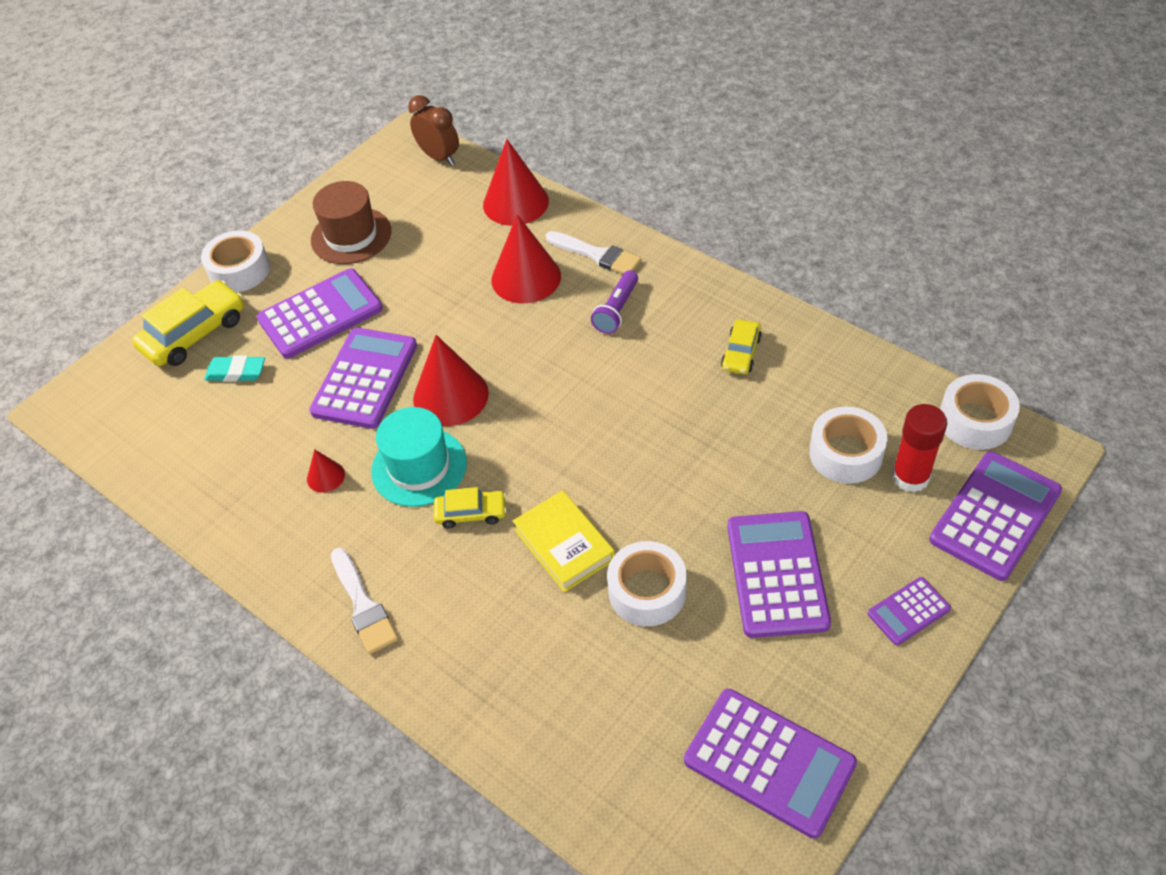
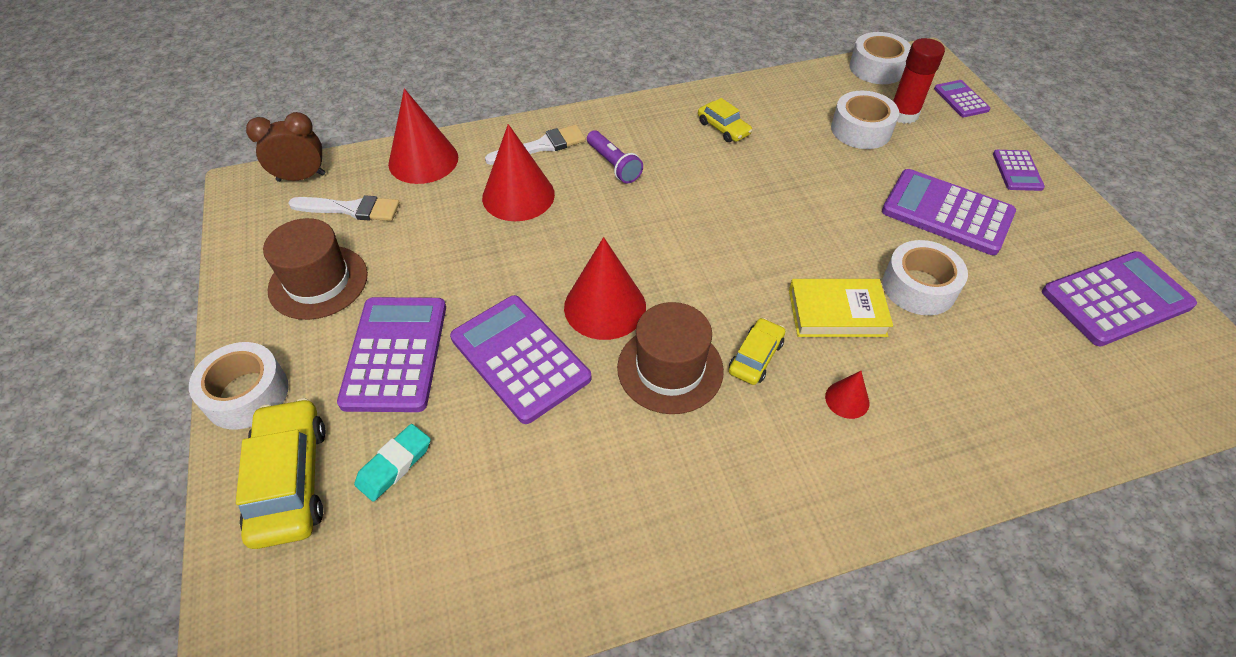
camera: 60 degrees left, 0 degrees up
red cone [307,449,345,492] -> red cone moved to [825,371,869,419]
white brush [331,548,398,654] -> white brush moved to [289,195,400,221]
turquoise hat [371,407,467,507] -> brown hat [617,302,724,414]
purple calculator [929,451,1062,581] -> purple calculator [934,80,990,117], size x0.52

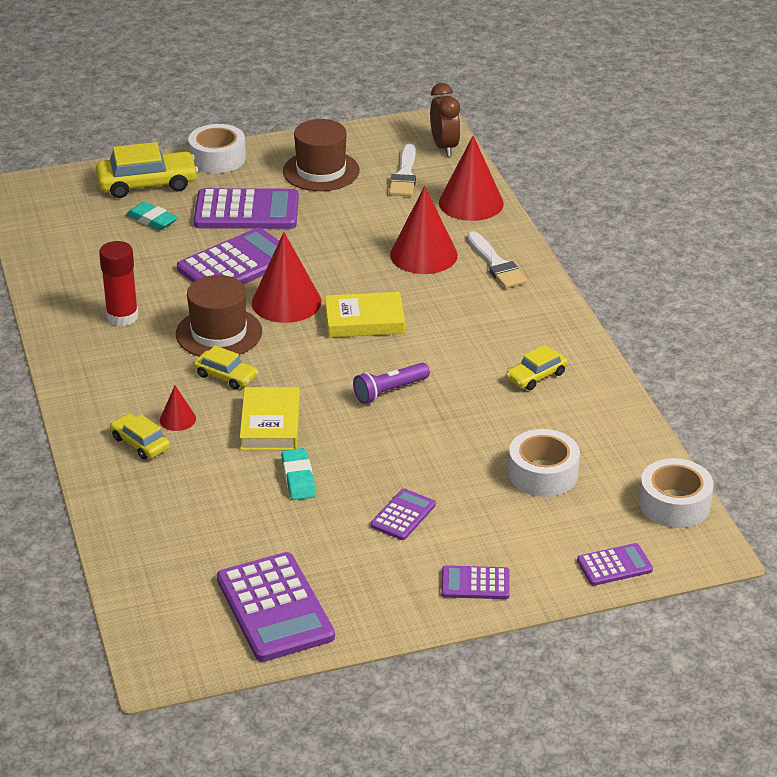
camera: 90 degrees right, 15 degrees down
purple flashlight [587,130,643,183] -> purple flashlight moved to [353,363,430,404]
purple calculator [882,169,1016,255] -> purple calculator [371,488,436,540], size x0.52
white tape [883,240,968,315] -> turquoise eraser [281,448,316,500]
red glue stick [893,38,945,124] -> red glue stick moved to [99,241,138,326]
none -> yellow car [110,413,170,459]
none -> yellow book [325,292,405,338]

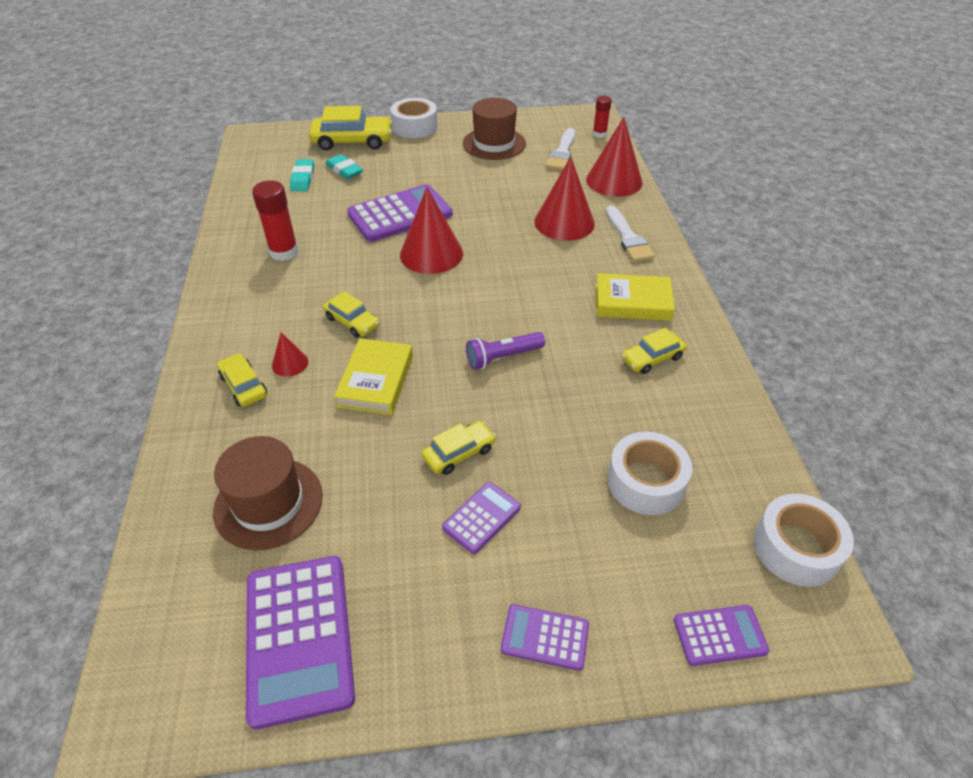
camera: 10 degrees right, 10 degrees up
brown hat [176,275,262,356] -> brown hat moved to [213,436,323,550]
purple calculator [194,188,299,229] -> none
turquoise eraser [281,448,316,500] -> turquoise eraser moved to [290,159,314,191]
yellow book [325,292,405,338] -> yellow book moved to [596,273,675,321]
brown clock [430,83,461,157] -> red glue stick [593,96,612,138]
none -> yellow car [422,421,496,475]

